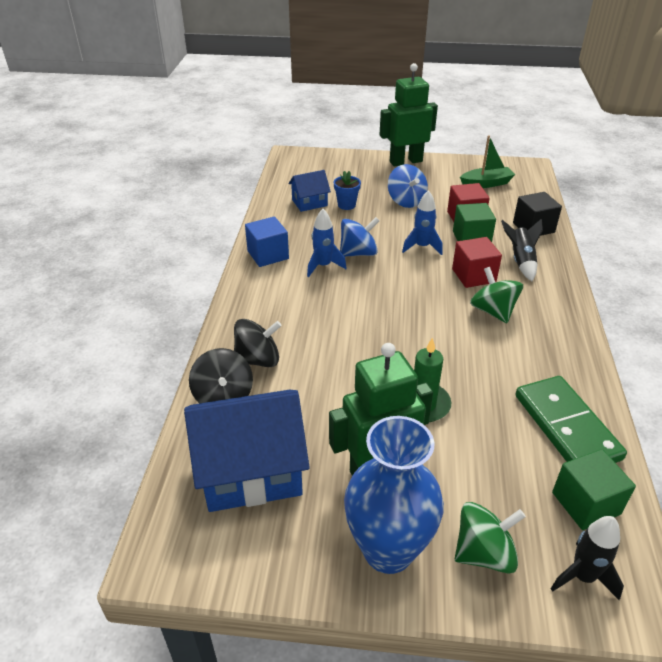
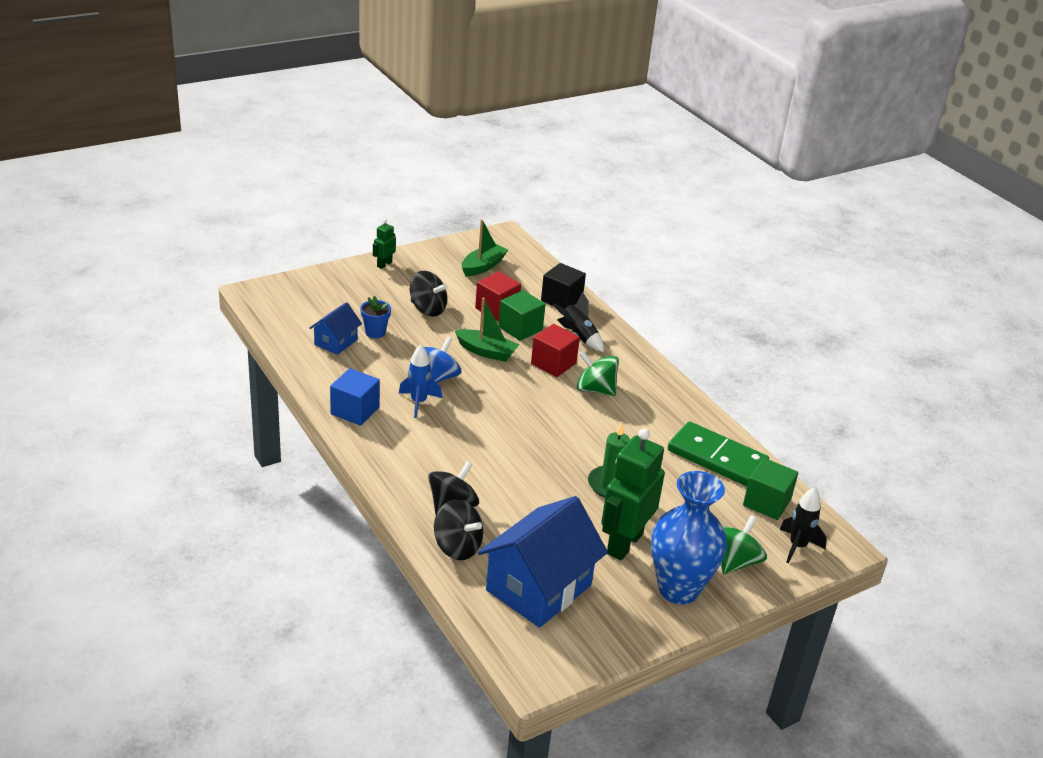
camera: 40 degrees left, 5 degrees down
green robot [379,63,438,167] -> green robot [373,219,396,269], size x0.46
blue spinning top [388,164,428,208] -> black spinning top [410,271,447,316]
blue rocket [402,190,443,255] -> green boat [455,297,519,362]

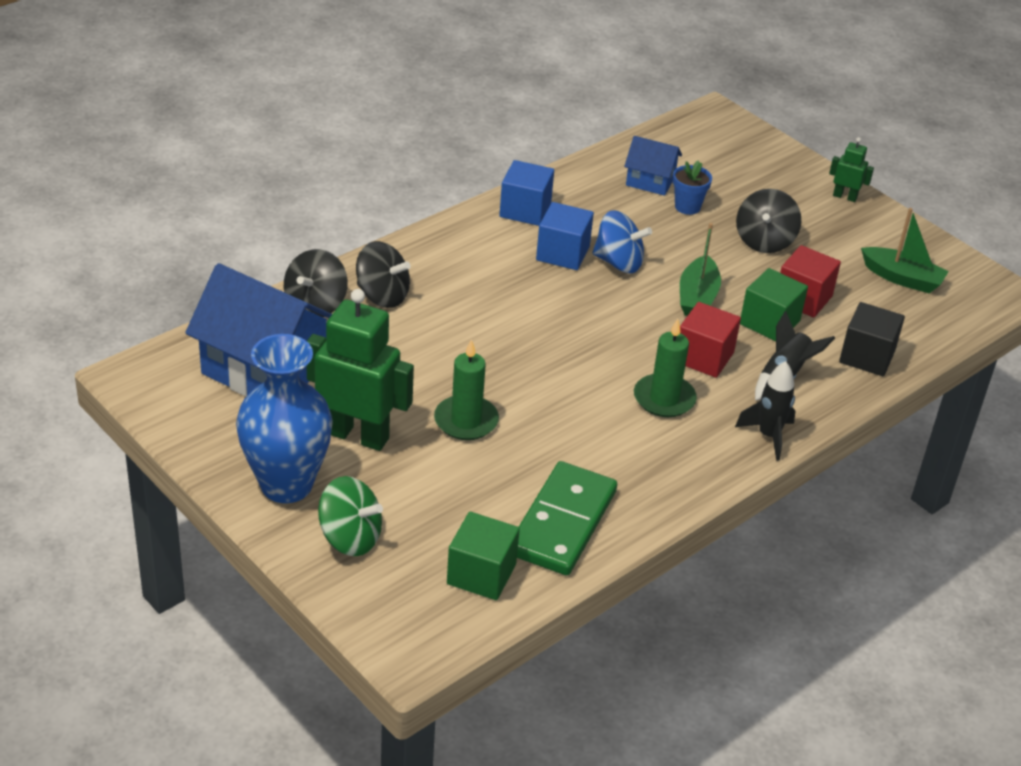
camera: 80 degrees right, 5 degrees up
blue rocket [399,345,442,418] -> blue cube [536,202,594,270]
green spinning top [577,351,619,396] -> green candle [634,319,697,417]
black rocket [780,487,827,563] -> black rocket moved to [735,361,795,461]

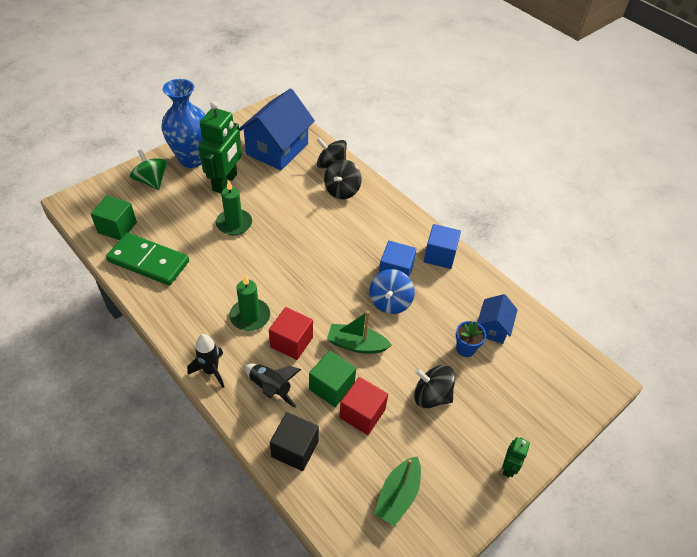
camera: 90 degrees right, 10 degrees up
green spinning top [318,476,383,556] -> green spinning top turned 120 degrees clockwise [130,149,168,190]

